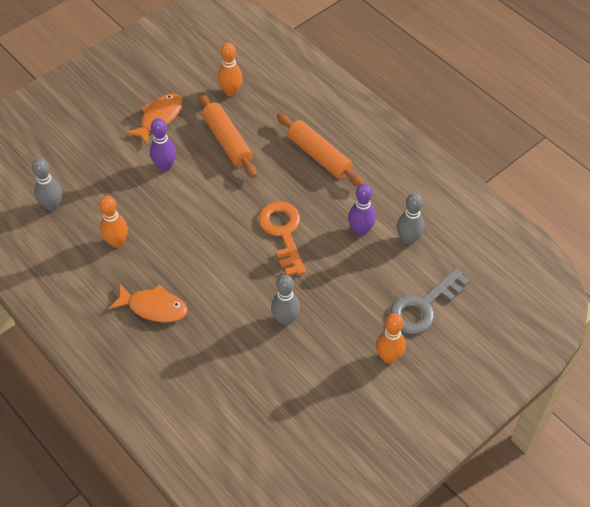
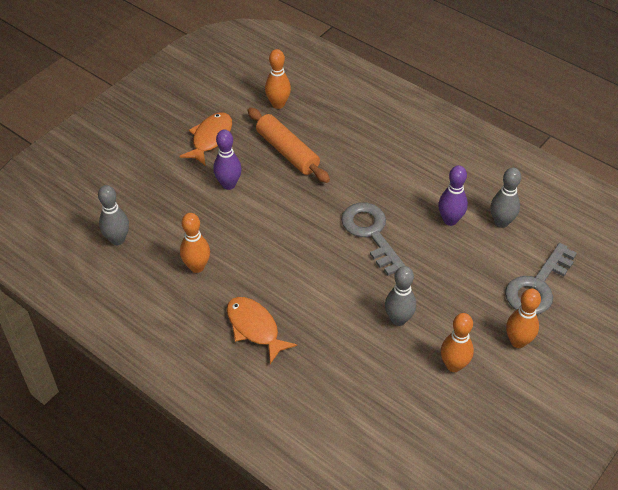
camera: 10 degrees left, 5 degrees down
orange fish [109,284,188,322] -> orange fish turned 135 degrees counterclockwise [227,297,297,364]
orange key [258,201,306,276] -> grey key [341,202,406,276]
orange rolling pin [277,113,365,186] -> none
none -> orange bowling pin [441,313,474,372]

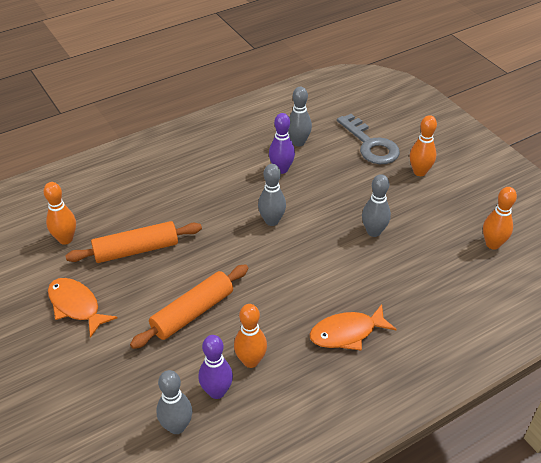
camera: 70 degrees left, 5 degrees down
purple bowling pin [213,130,242,190] -> purple bowling pin moved to [198,335,233,399]
grey key [341,202,406,276] -> grey bowling pin [258,164,286,226]
orange bowling pin [441,313,474,372] -> orange bowling pin moved to [483,187,517,250]
none -> orange rolling pin [130,264,249,349]

